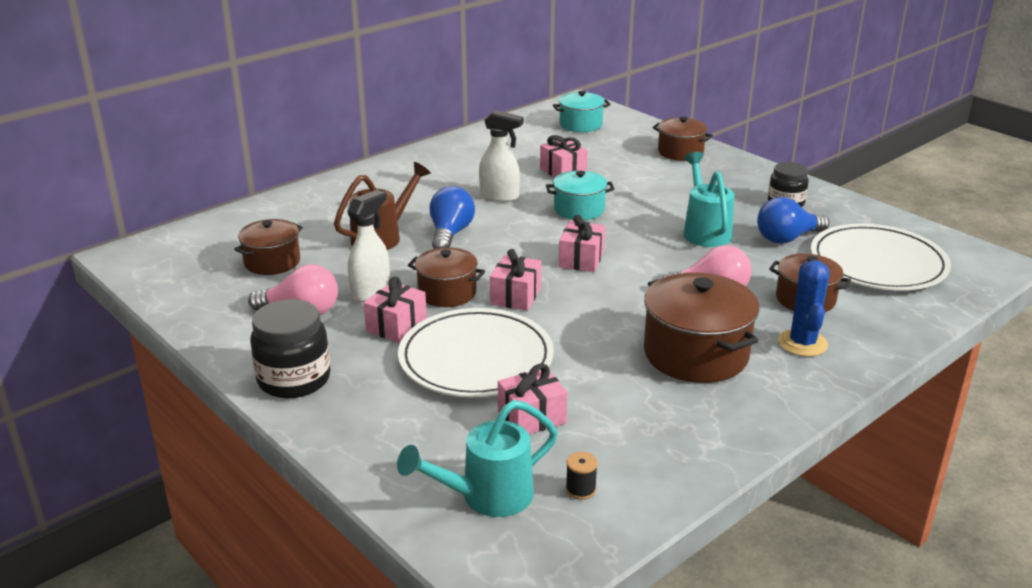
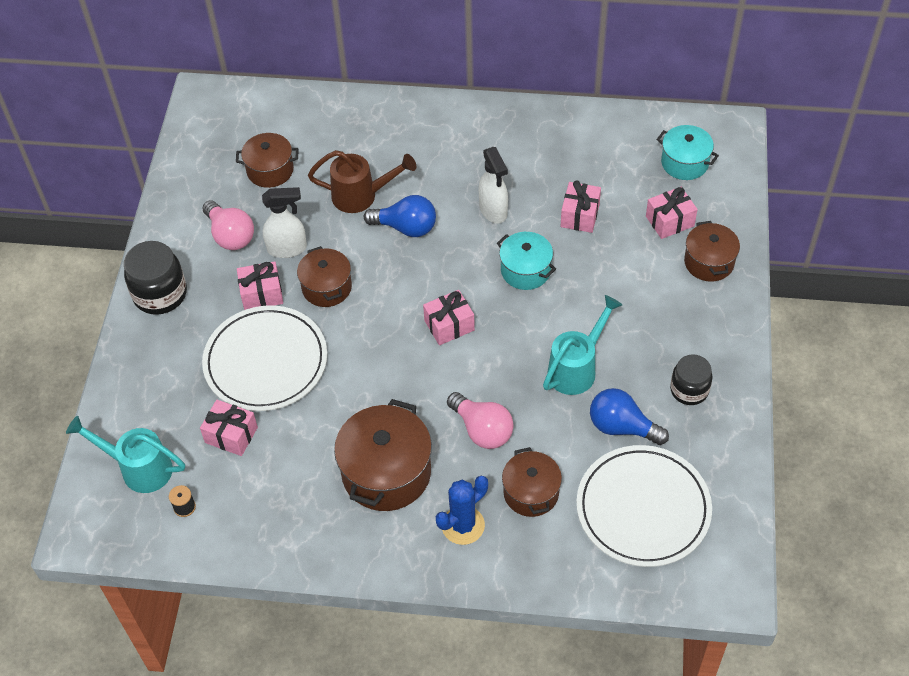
camera: 50 degrees right, 25 degrees up
blue light bulb [430,186,475,249] -> blue light bulb turned 45 degrees clockwise [364,195,436,237]
pink gift [490,249,541,311] -> pink gift moved to [646,187,698,239]

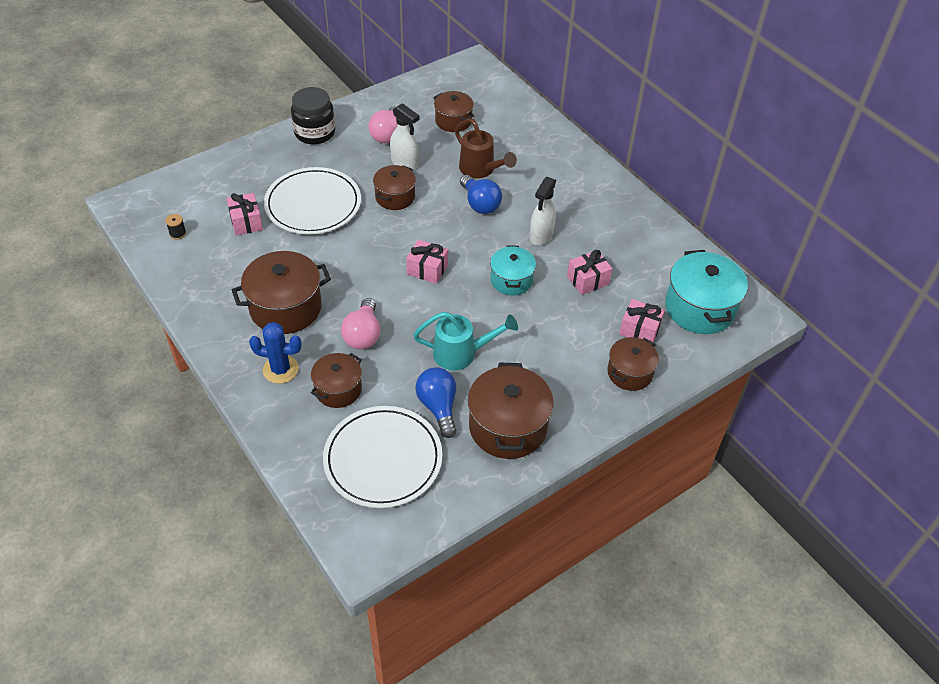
camera: 45 degrees right, 5 degrees down
turquoise watering can [66,416,185,493] -> none
pink gift [237,261,283,310] -> none
turquoise pot [657,125,719,180] -> turquoise pot [665,250,748,334], size x1.63
black jar [670,354,712,405] -> brown pot [468,362,554,459]

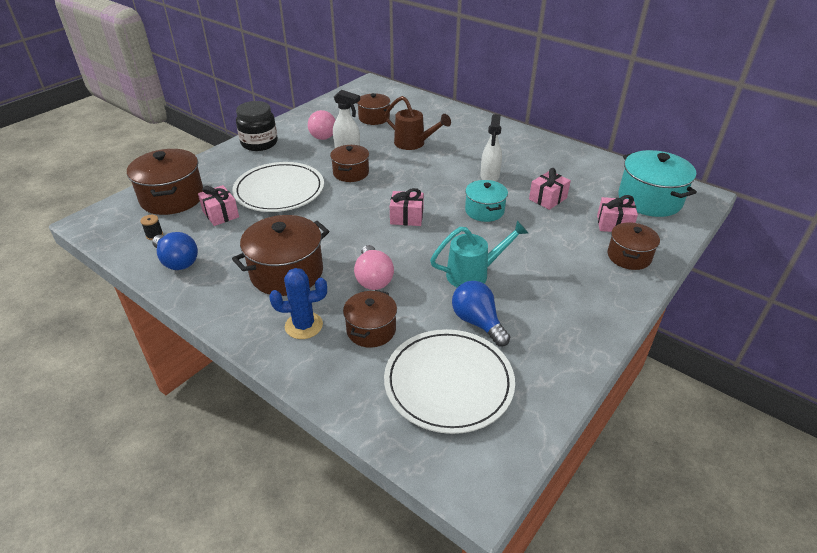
camera: 15 degrees left, 10 degrees down
blue light bulb [460,175,502,214] -> blue light bulb moved to [152,232,198,270]
brown pot [468,362,554,459] -> brown pot moved to [127,149,203,215]

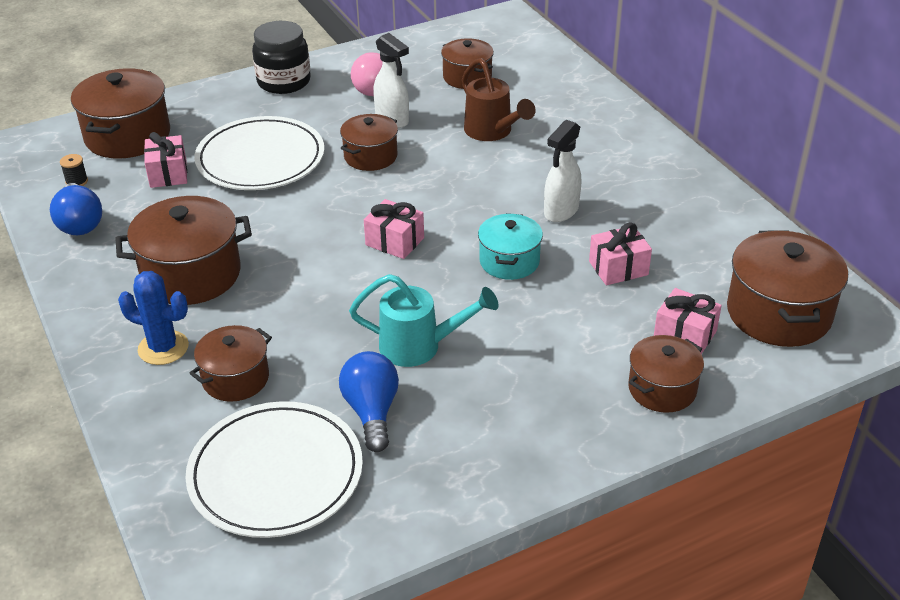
camera: 25 degrees right, 0 degrees up
pink light bulb [354,245,394,290] -> none
turquoise pot [618,150,697,217] -> brown pot [727,230,848,347]

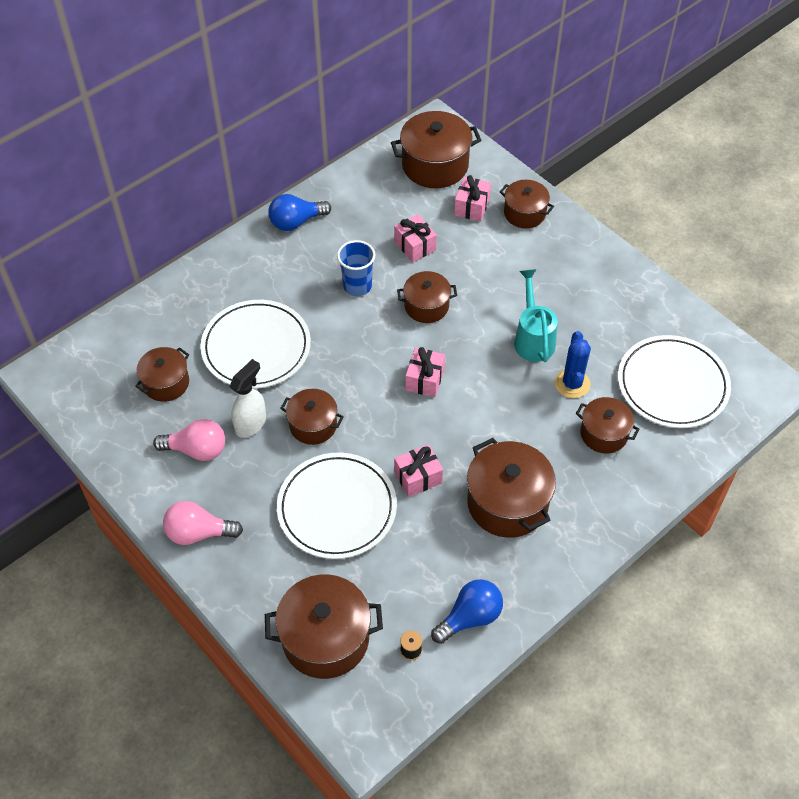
camera: 105 degrees left, 15 degrees up
blue cactus [118,271,189,365] -> blue cactus moved to [554,331,591,398]
pink gift [144,132,187,188] -> pink gift moved to [394,444,443,497]
black jar [252,21,311,94] -> pink light bulb [163,501,243,545]
blue light bulb [339,351,399,452] -> blue light bulb moved to [268,194,331,231]
brown watering can [462,58,536,141] -> white plate [200,300,311,389]
turquoise pot [478,213,543,280] -> brown pot [397,271,457,323]
white spray bottle [544,120,581,222] -> blue cup [337,240,375,296]

